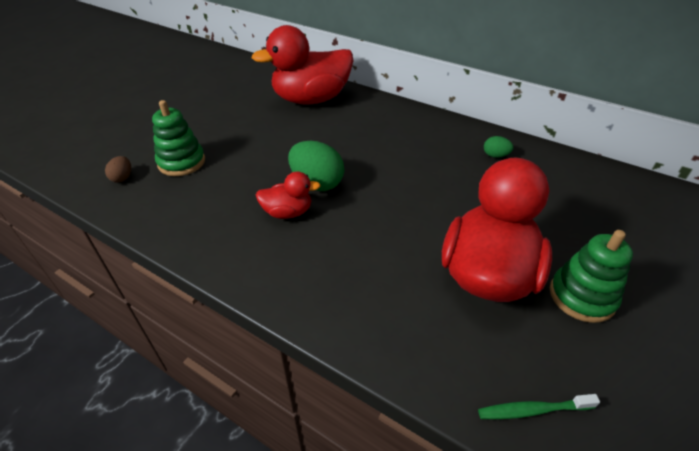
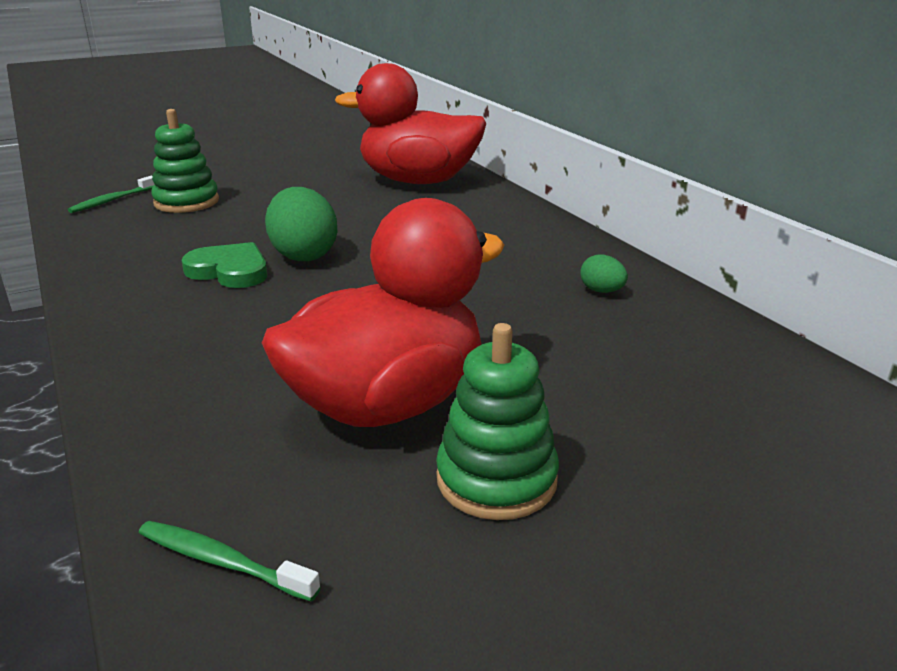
camera: 30 degrees right, 15 degrees down
brown egg [105,156,131,182] -> green toothbrush [68,176,155,213]
red duck [256,171,321,219] -> green heart [181,242,267,288]

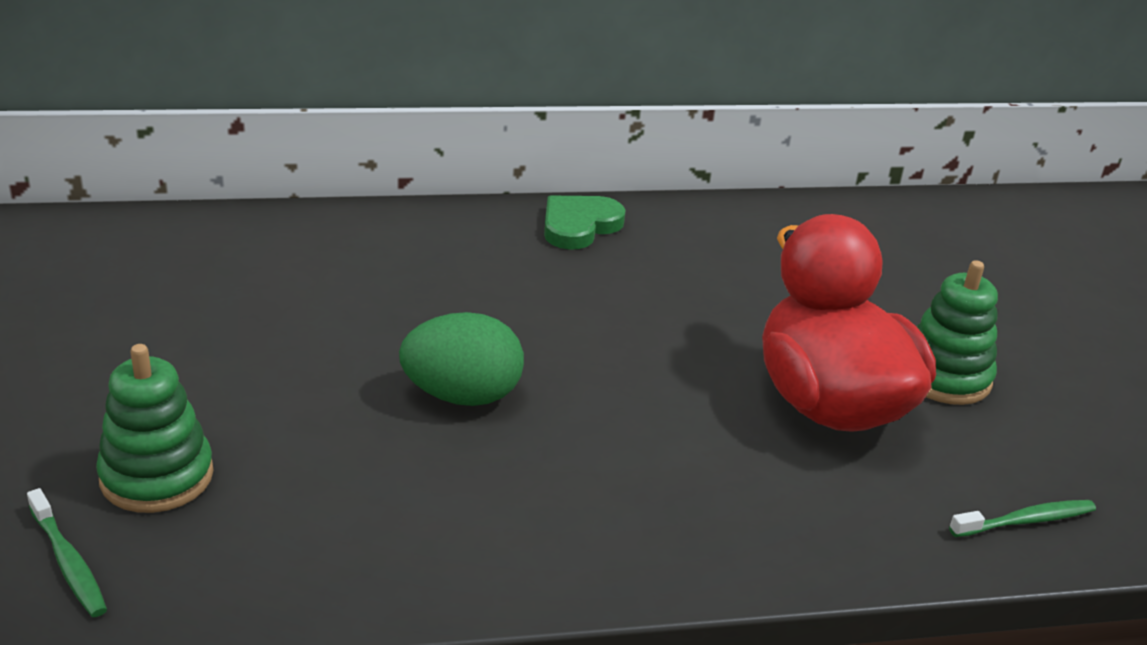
camera: 75 degrees left, 5 degrees up
green toothbrush [139,521,321,602] -> green toothbrush turned 150 degrees counterclockwise [949,500,1096,537]
green heart [181,242,267,288] -> green heart moved to [544,196,626,250]
red duck [335,63,487,184] -> none
green egg [580,254,628,293] -> none

